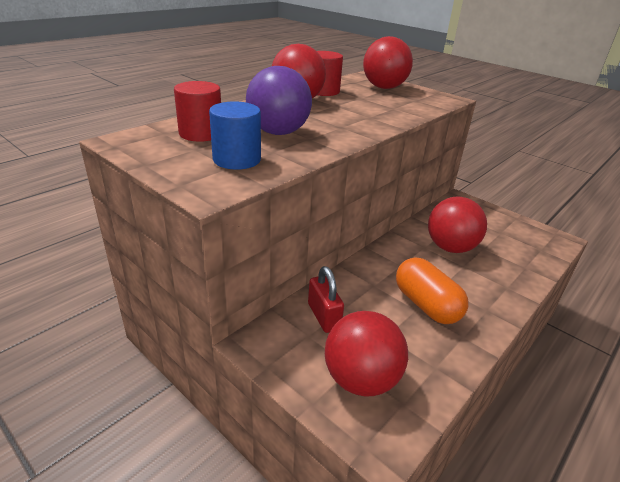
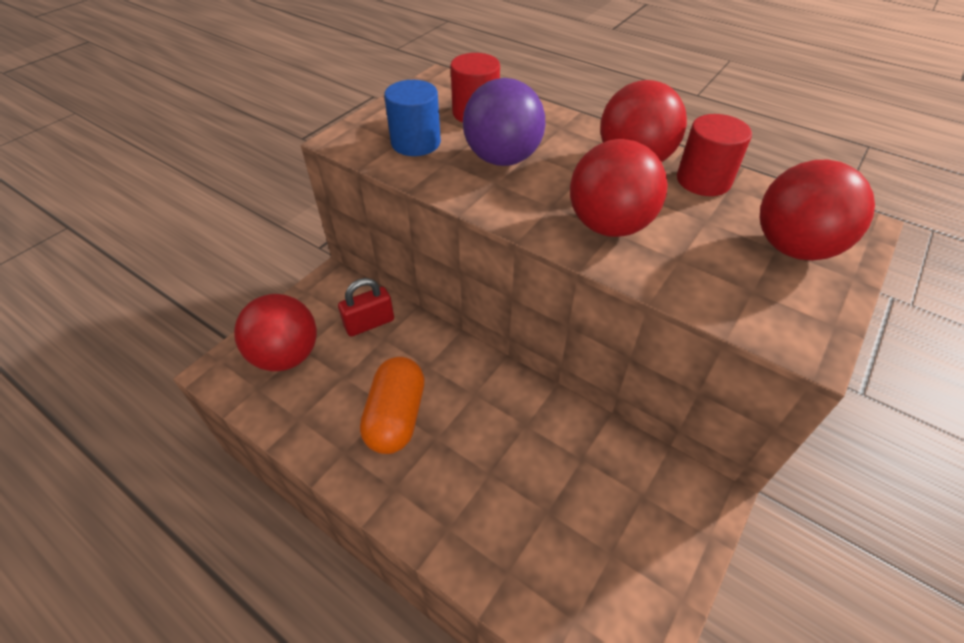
camera: 85 degrees right, 15 degrees up
orange capsule [396,257,468,324] -> orange capsule turned 45 degrees counterclockwise [360,357,424,454]
red ball [428,197,487,253] -> red ball moved to [570,139,668,237]

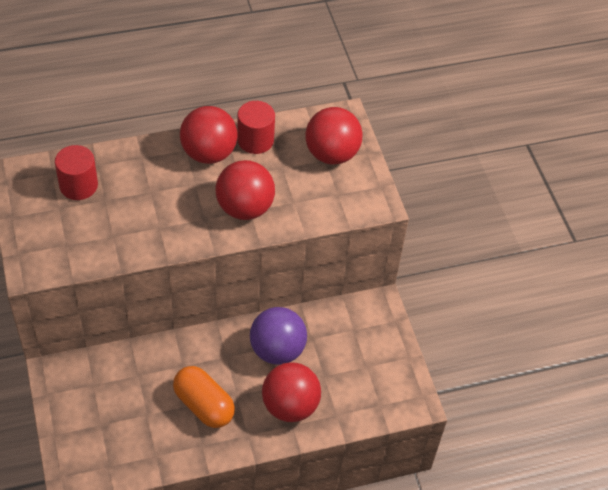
camera: 55 degrees left, 5 degrees up
red ball [234,294,317,371] -> red ball moved to [262,362,321,422]
red padlock [338,278,394,337] -> none
blue cylinder [384,80,441,156] -> none
purple ball [463,78,545,166] -> purple ball moved to [250,307,307,365]

